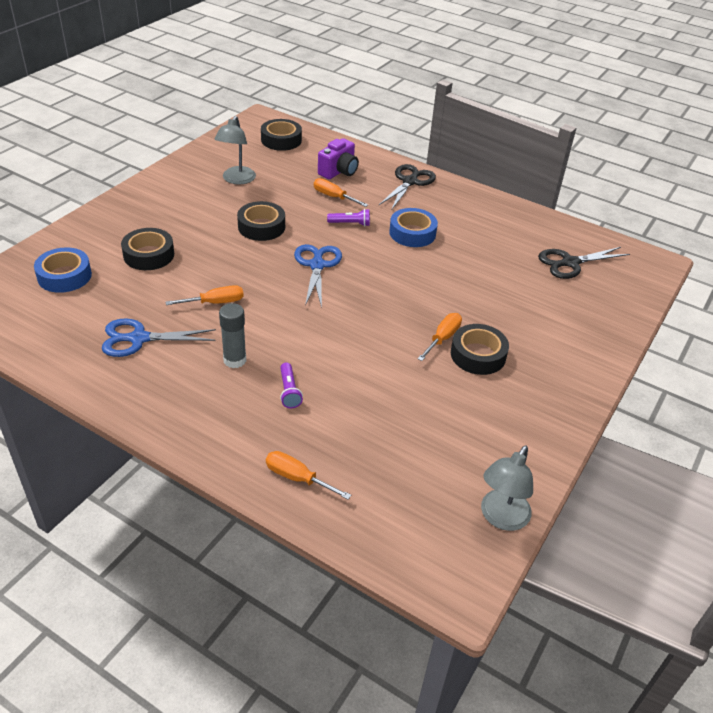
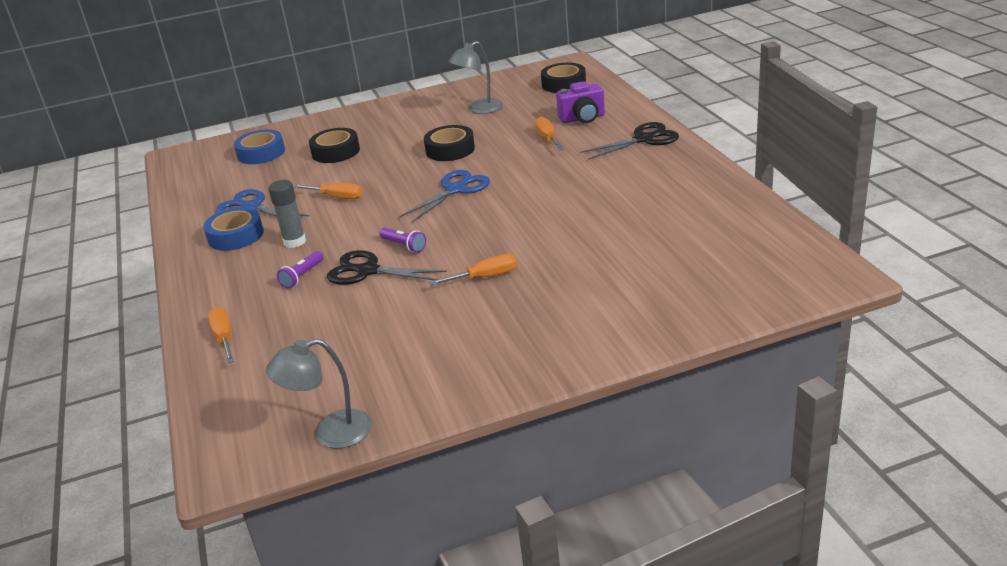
camera: 45 degrees right, 10 degrees down
purple flashlight [327,209,370,226] -> purple flashlight moved to [380,228,426,253]
blue tape [389,208,438,247] -> blue tape moved to [203,207,264,251]
black tape [451,324,509,375] -> none
black scissors [538,247,630,279] -> black scissors moved to [327,250,447,285]

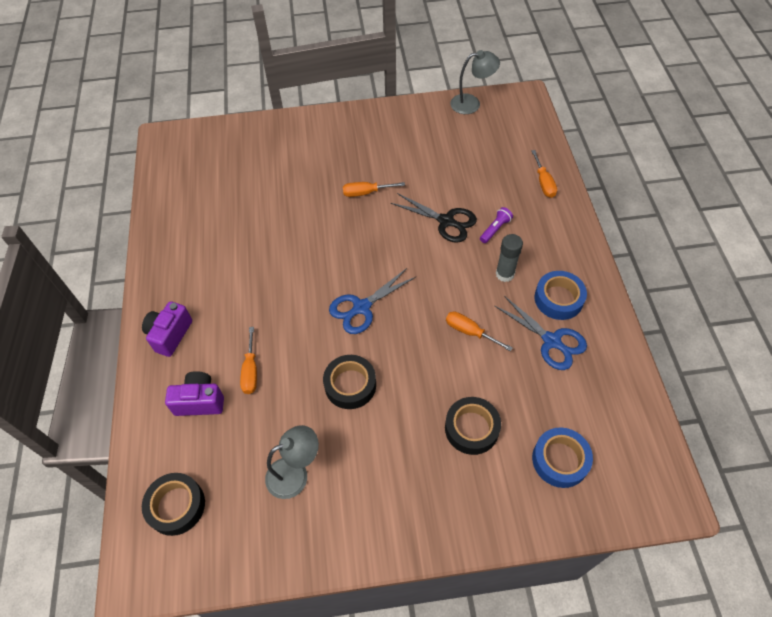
camera: 170 degrees left, 25 degrees up
purple flashlight [380,228,426,253] -> none
black scissors [580,122,679,160] -> purple camera [142,301,192,357]

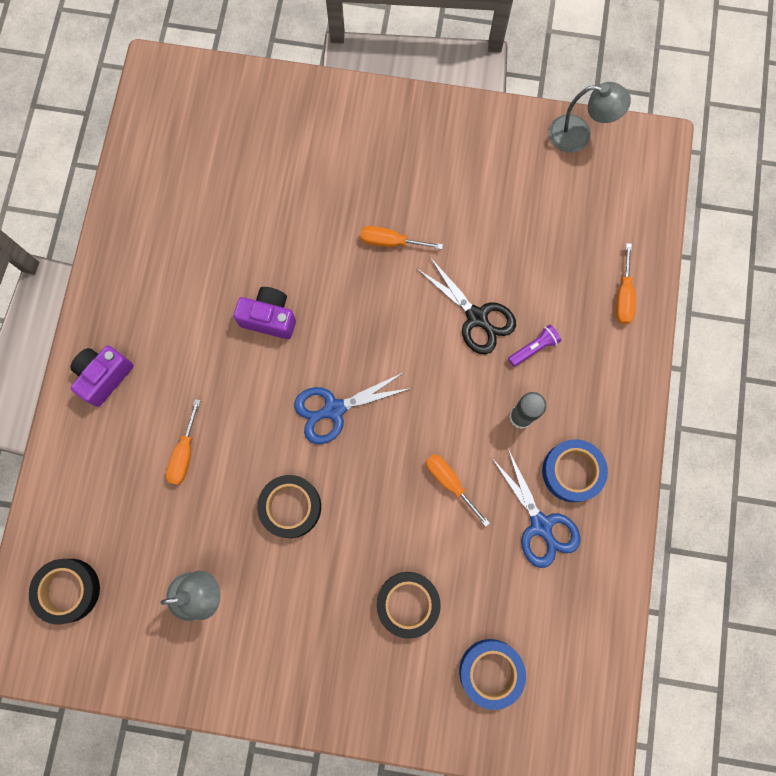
camera: 15 degrees right, 20 degrees up
purple camera [165,371,224,416] -> purple camera moved to [233,287,296,339]

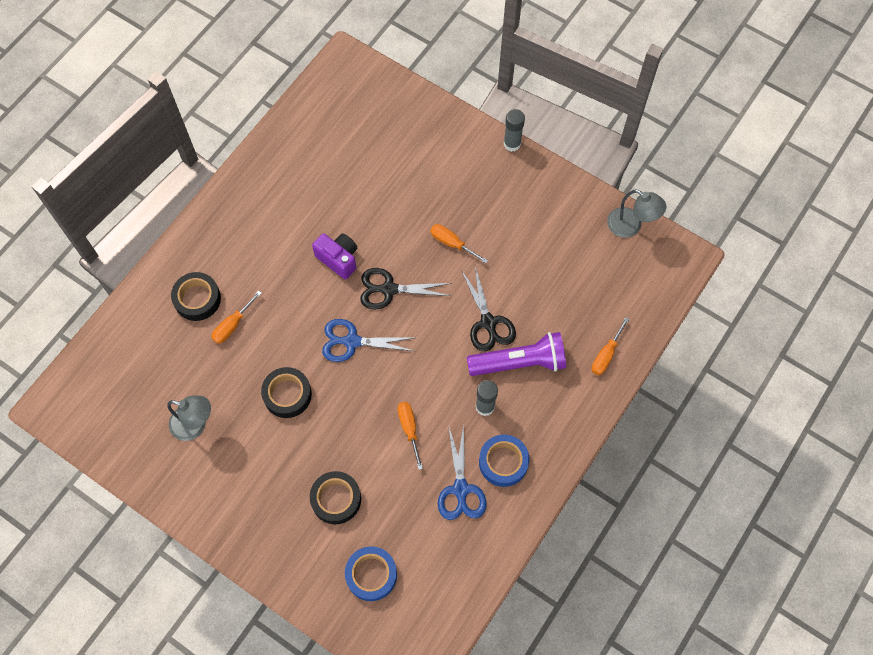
camera: 25 degrees right, 10 degrees down
black tape [29,559,100,625] -> black tape moved to [171,272,221,321]
purple camera [70,346,134,407] -> none
purple flashlight [508,325,561,367] -> purple flashlight [467,332,566,376], size x2.21
none -> black scissors [360,268,452,310]
none -> grey glue stick [504,109,525,152]

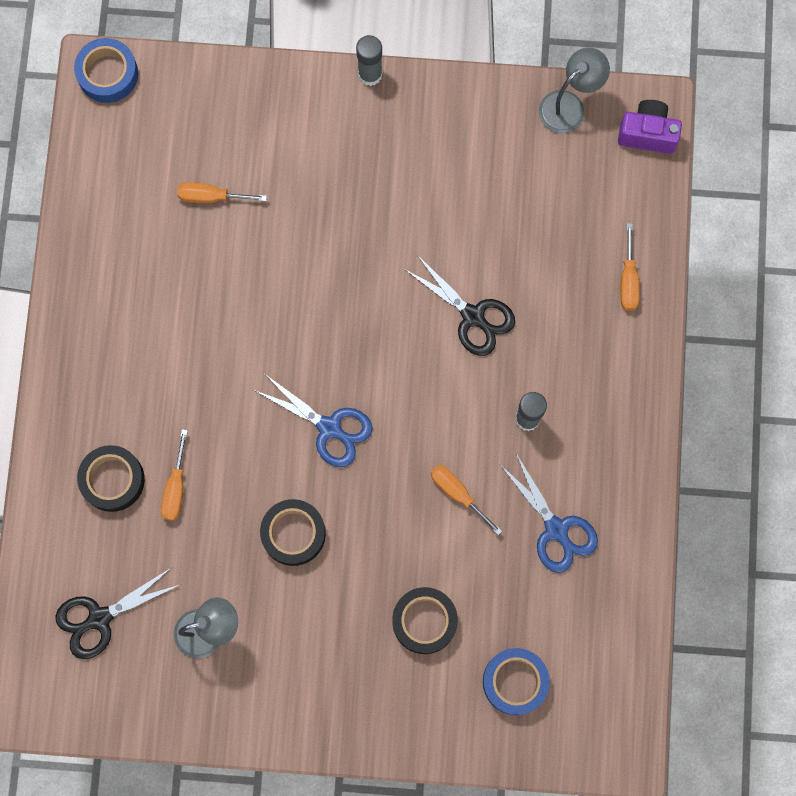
camera: 30 degrees left, 10 degrees up
purple camera [312,233,357,279] -> purple camera moved to [618,100,682,154]
blue scissors [322,319,414,362] -> blue scissors turned 120 degrees counterclockwise [254,374,373,467]
black scissors [360,268,452,310] -> black scissors moved to [55,567,182,659]
orange screwdriver [430,224,488,264] -> orange screwdriver moved to [177,182,267,203]
purple flashlight [467,332,566,376] -> none
blue tape [479,434,529,487] -> blue tape moved to [74,38,138,103]
grey lamp [607,190,666,238] -> grey lamp turned 45 degrees counterclockwise [539,48,610,133]

